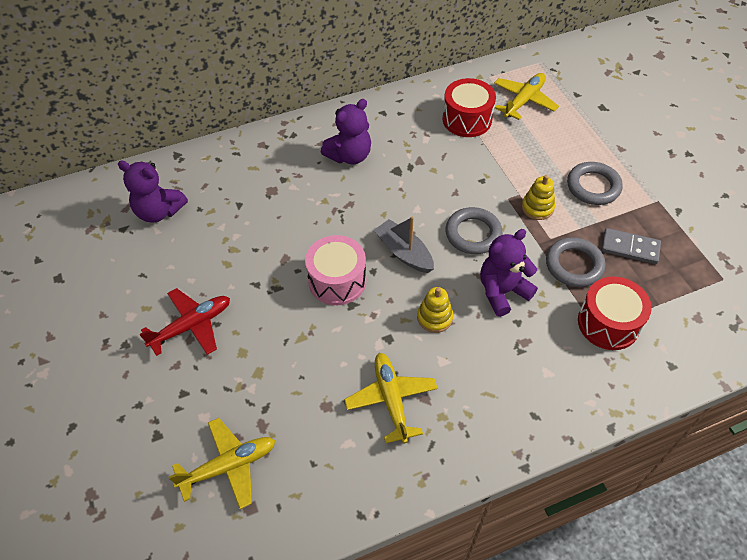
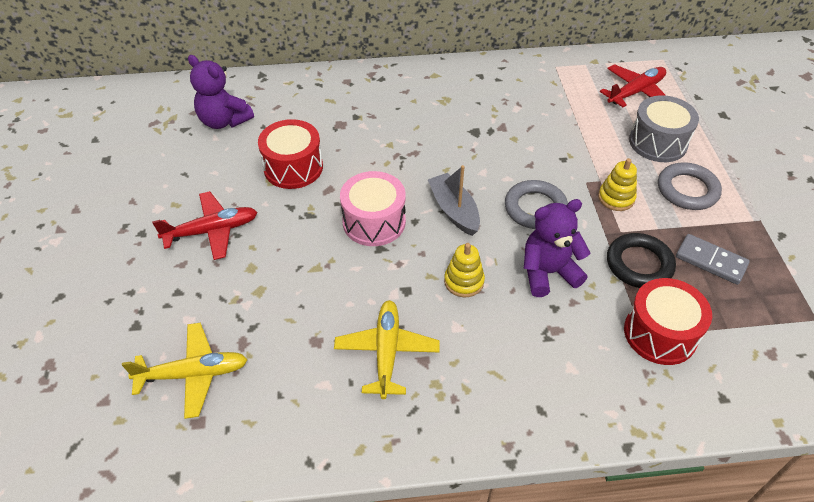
camera: 15 degrees right, 5 degrees down
purple teddy bear [321,99,371,164] -> none
red drum [443,78,496,137] -> red drum moved to [258,119,323,189]
yellow plane [494,73,559,120] -> red plane [600,64,666,107]
grey ring [546,237,606,287] -> black ring [607,233,676,288]
none -> grey drum [629,95,699,162]

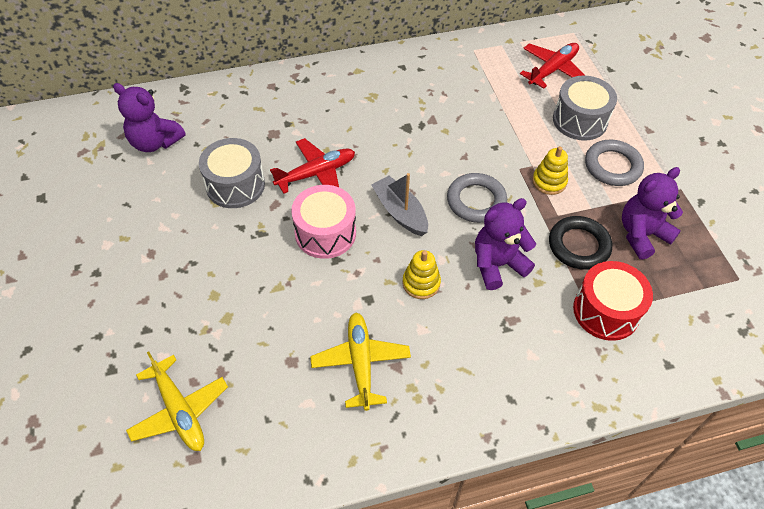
camera: 10 degrees left, 5 degrees up
yellow plane [122,323,248,419] -> yellow plane turned 75 degrees clockwise [126,352,228,451]
red plane [152,191,257,260] -> red plane moved to [270,138,355,194]
red drum [258,119,323,189] -> grey drum [199,138,265,208]
grey domino [676,234,750,285] -> purple teddy bear [622,167,683,260]

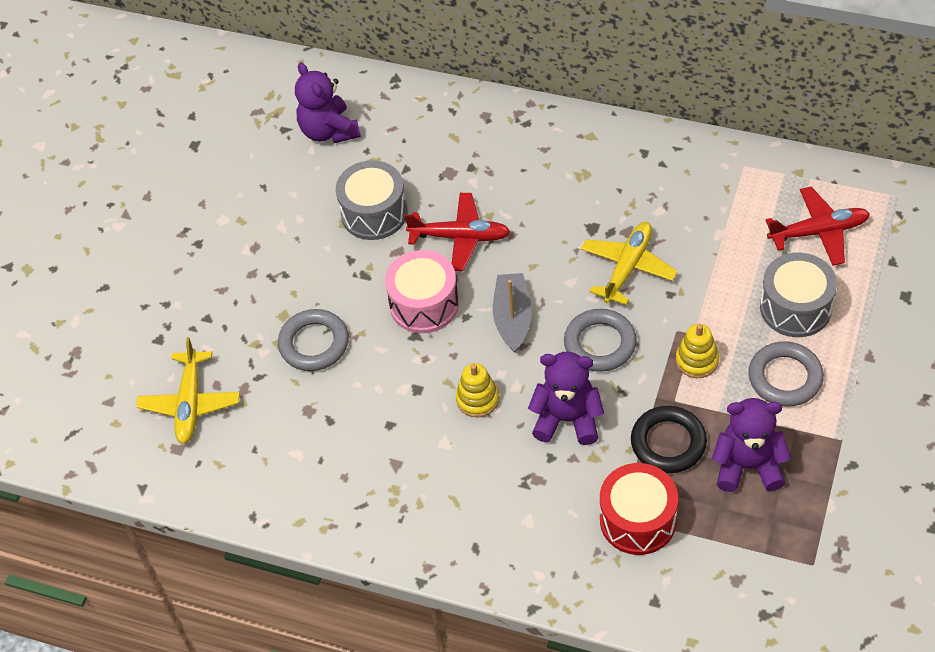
camera: 40 degrees right, 0 degrees up
yellow plane [311,312,411,411] -> yellow plane moved to [581,222,677,305]
none -> grey ring [278,309,349,371]

